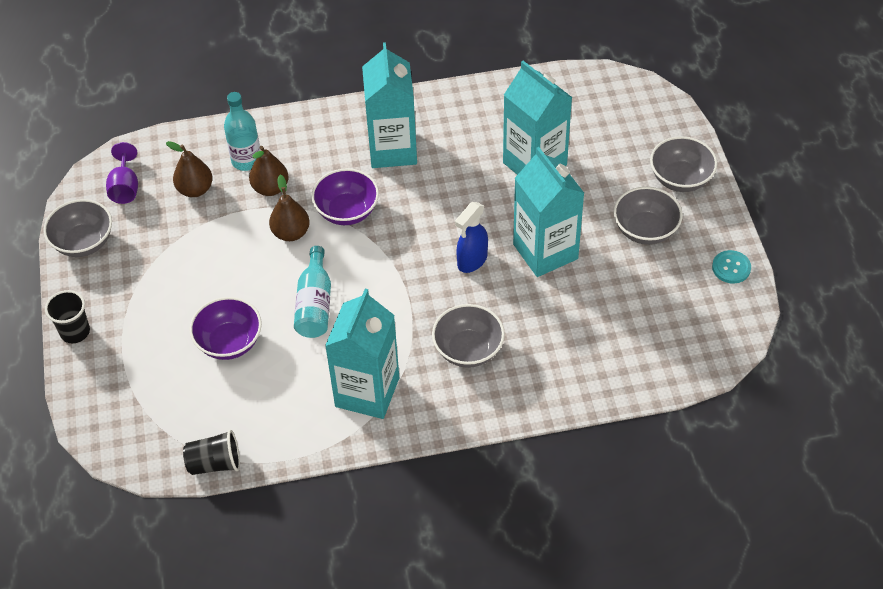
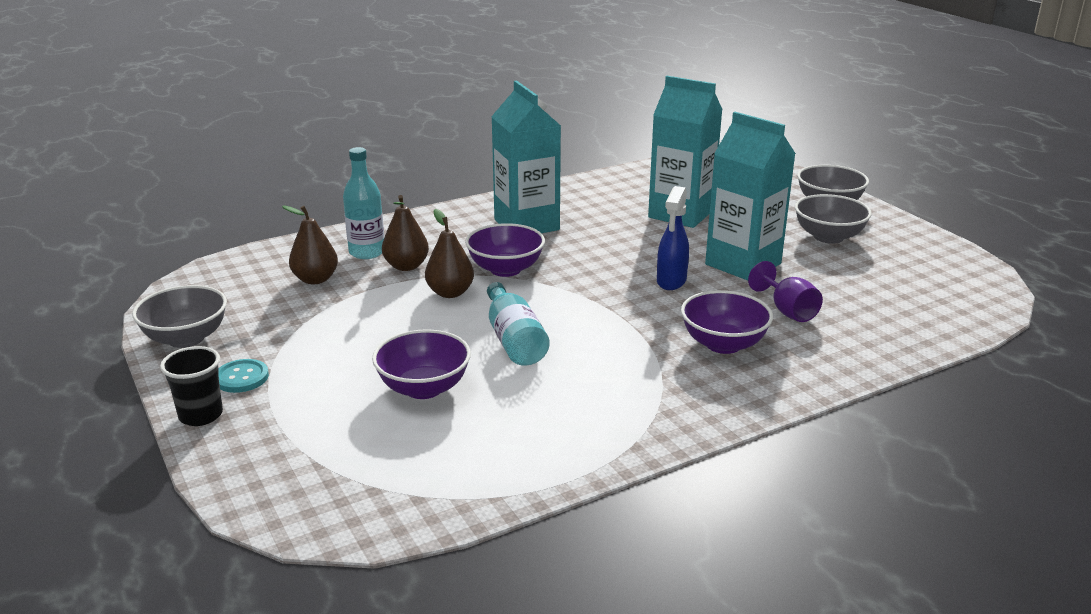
camera: 20 degrees left, 25 degrees down
purple goblet [106,142,138,204] -> purple goblet moved to [748,261,823,322]
black cup [183,430,240,475] -> none
turquoise carton [325,289,399,419] -> none
grey bowl [432,304,505,368] -> purple bowl [681,290,773,354]
turquoise button [712,250,751,283] -> turquoise button moved to [218,359,269,393]

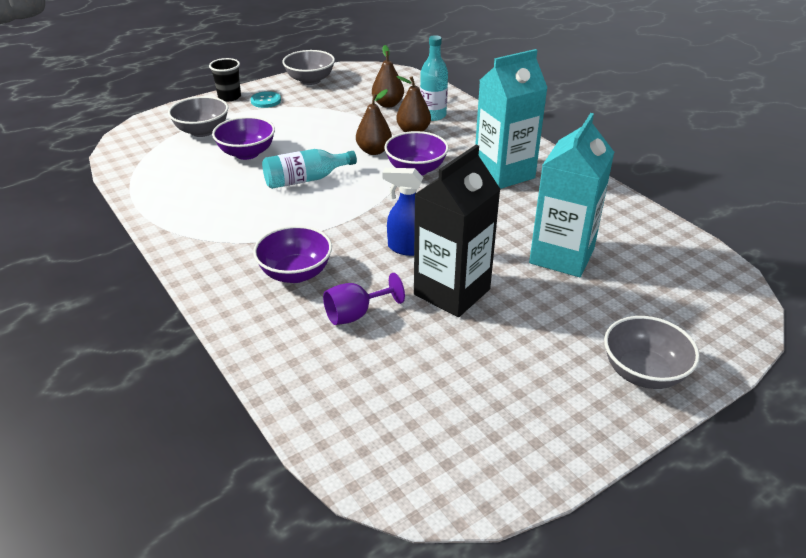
camera: 85 degrees right, 10 degrees up
turquoise carton [705,112,796,280] -> black carton [414,145,501,317]
grey bowl [795,194,872,244] -> grey bowl moved to [168,96,229,137]

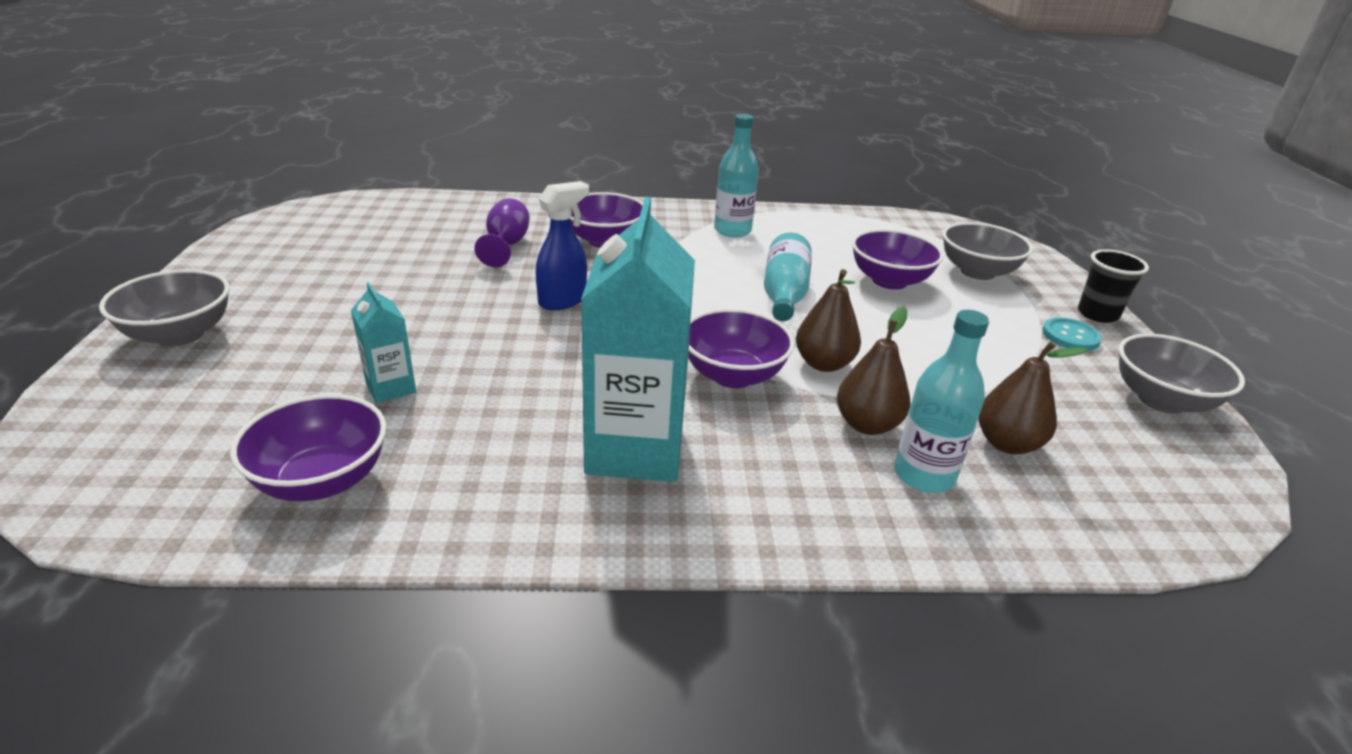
camera: 120 degrees right, 5 degrees down
black carton [414,145,501,317] -> none
turquoise carton [529,113,614,277] -> turquoise carton [351,282,416,403], size x0.48
none -> purple bowl [230,394,387,501]
none -> turquoise bottle [714,114,759,238]

